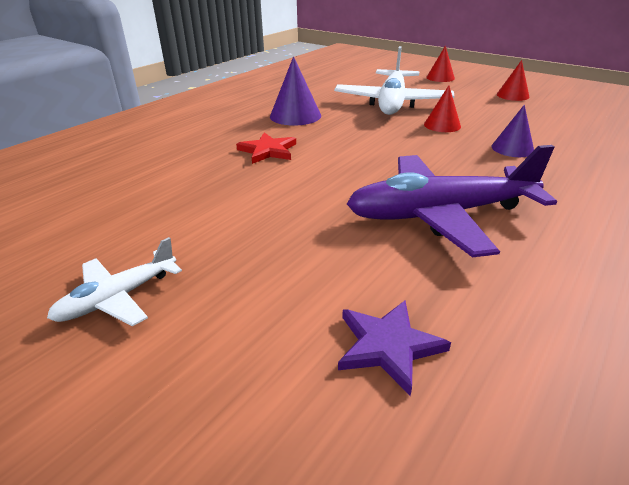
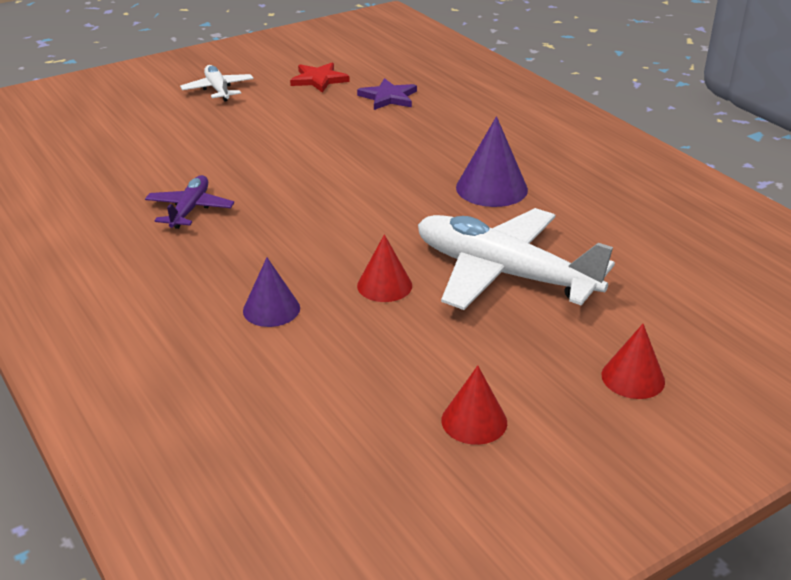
camera: 110 degrees right, 0 degrees up
red star [236,132,296,164] -> red star moved to [290,62,350,93]
purple star [338,301,451,396] -> purple star moved to [357,78,417,110]
purple plane [347,145,557,257] -> purple plane [145,175,234,229], size x0.51

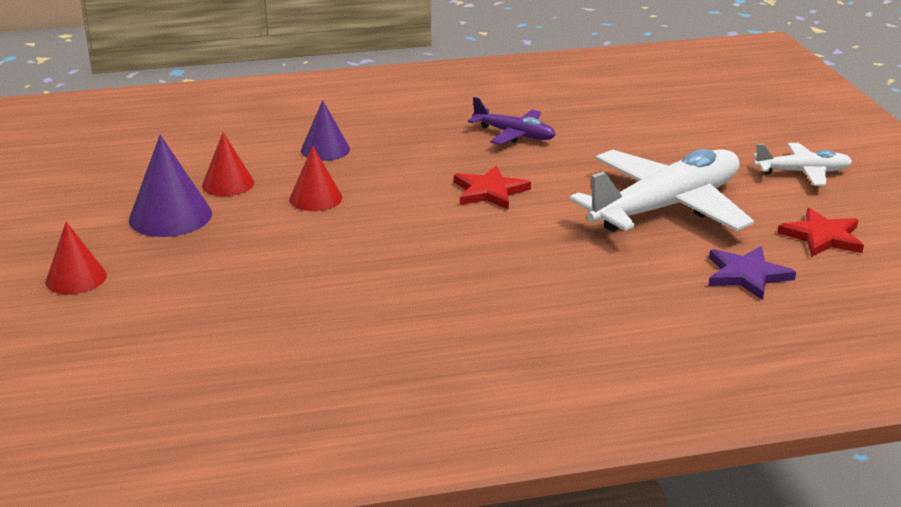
camera: 110 degrees right, 5 degrees down
white plane [418,208,615,310] -> white plane moved to [569,149,754,232]
red cone [441,365,507,445] -> red cone moved to [202,132,254,196]
purple cone [456,116,528,207] -> purple cone moved to [129,135,212,237]
none -> red star [454,165,531,210]

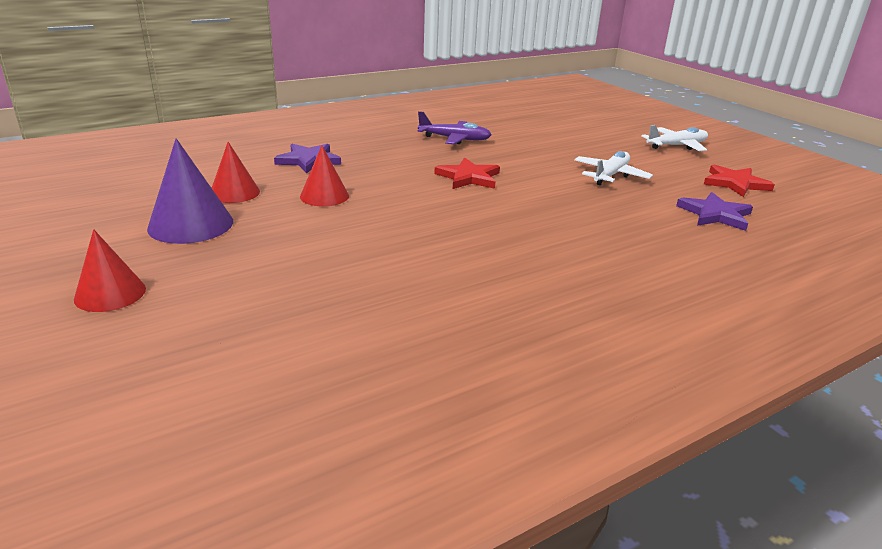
camera: 20 degrees left, 0 degrees up
purple cone [301,100,350,161] -> purple star [274,144,341,174]
white plane [569,149,754,232] -> white plane [574,151,653,185], size x0.51

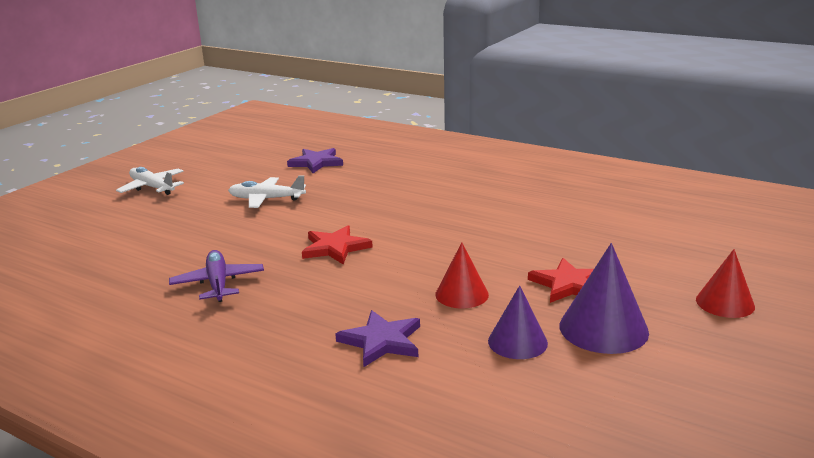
camera: 115 degrees left, 5 degrees down
red cone [212,142,260,203] -> purple cone [488,285,548,359]
red star [704,164,775,197] -> red star moved to [528,258,594,303]

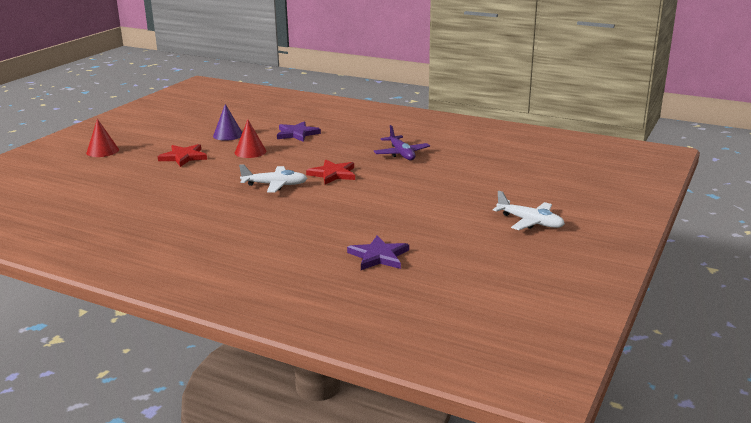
camera: 175 degrees right, 0 degrees up
white plane [228,176,306,208] -> white plane moved to [239,164,308,193]
purple cone [560,243,649,354] -> none

